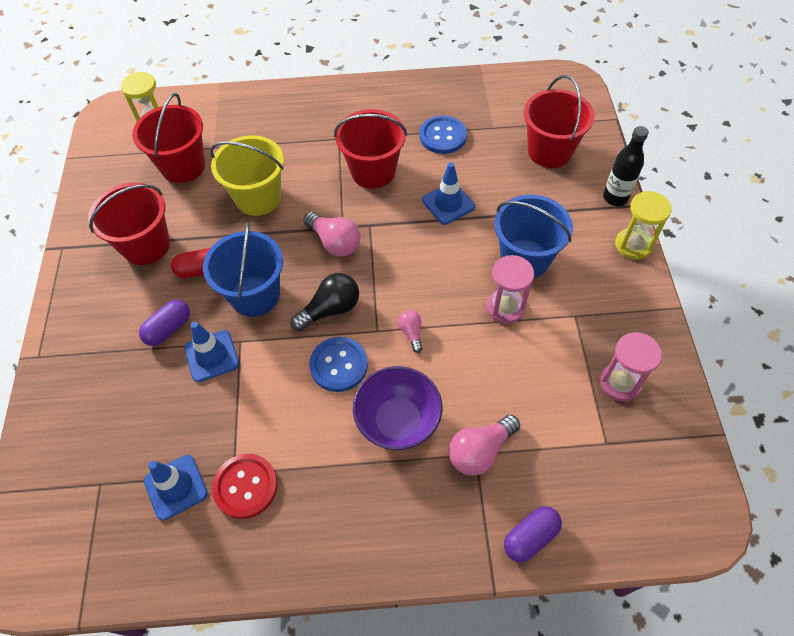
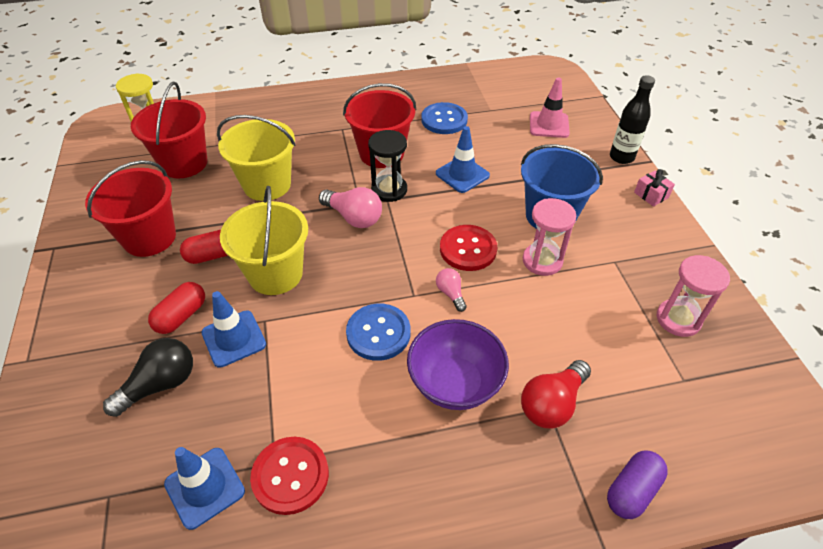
camera: 10 degrees left, 10 degrees down
purple capsule [139,300,190,346] -> red capsule [148,282,205,334]
blue bucket [203,222,283,317] -> yellow bucket [220,186,308,295]
black light bulb [291,273,359,331] -> black light bulb moved to [103,338,193,417]
pink light bulb [449,415,520,476] -> red light bulb [521,360,591,429]
red bucket [524,75,595,168] -> pink traffic cone [530,78,570,138]
yellow hourglass [615,191,672,260] -> pink gift [634,169,675,207]
none -> black hourglass [368,130,407,202]
none -> red button [440,225,497,271]

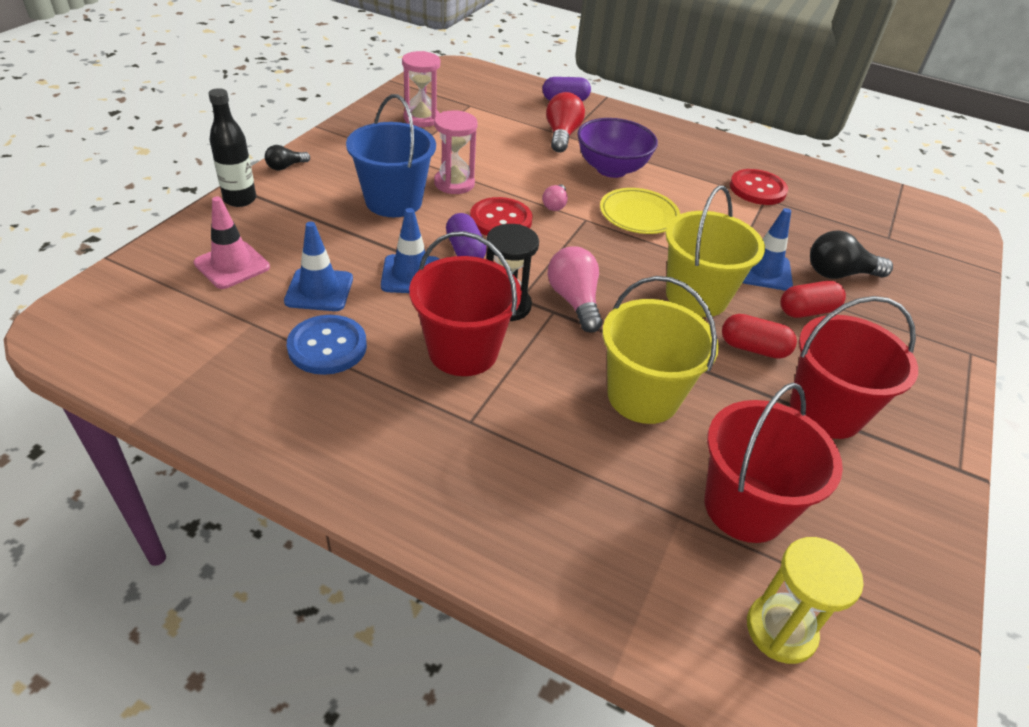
camera: 145 degrees left, 5 degrees down
blue traffic cone [164,447,245,530] -> blue traffic cone moved to [284,222,353,311]
blue button [346,303,411,361] -> yellow plate [600,188,680,234]
red light bulb [521,360,591,429] -> red light bulb turned 75 degrees counterclockwise [546,92,585,152]
pink gift [634,169,675,207] -> black light bulb [265,145,310,170]
none -> purple capsule [446,213,487,258]

